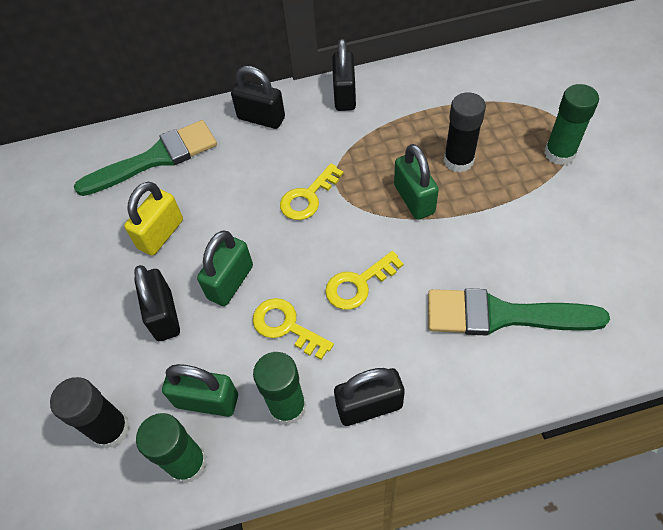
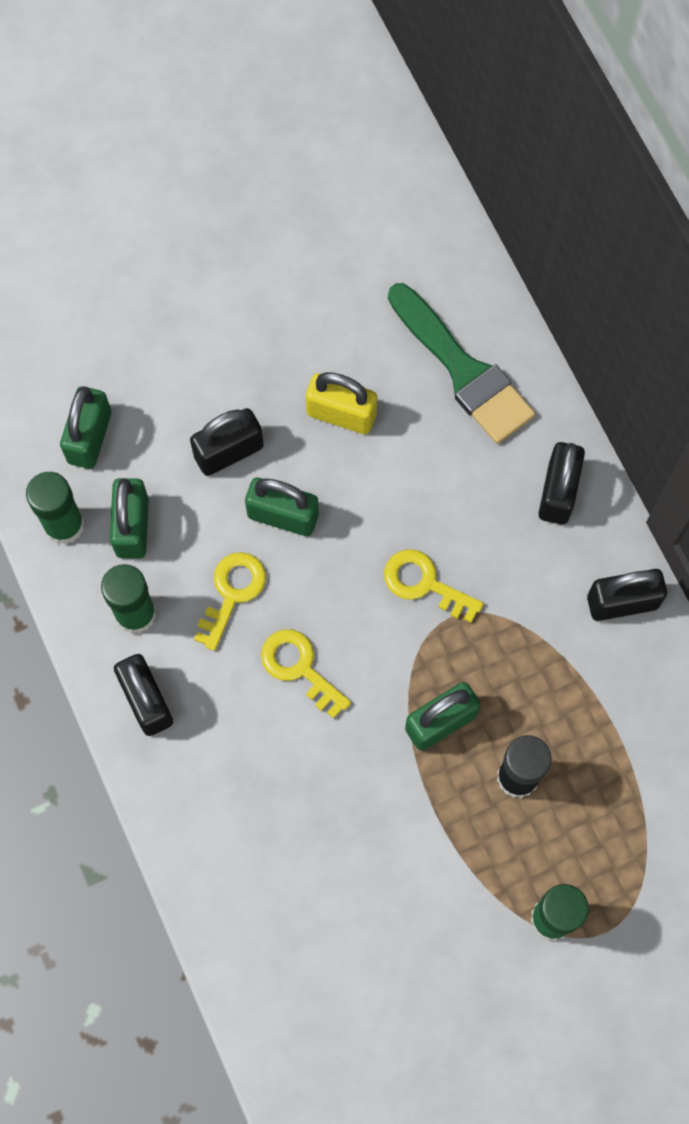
camera: 75 degrees right, 15 degrees up
black glue stick [50,377,130,449] -> green padlock [60,386,111,469]
green brush [428,288,610,335] -> none

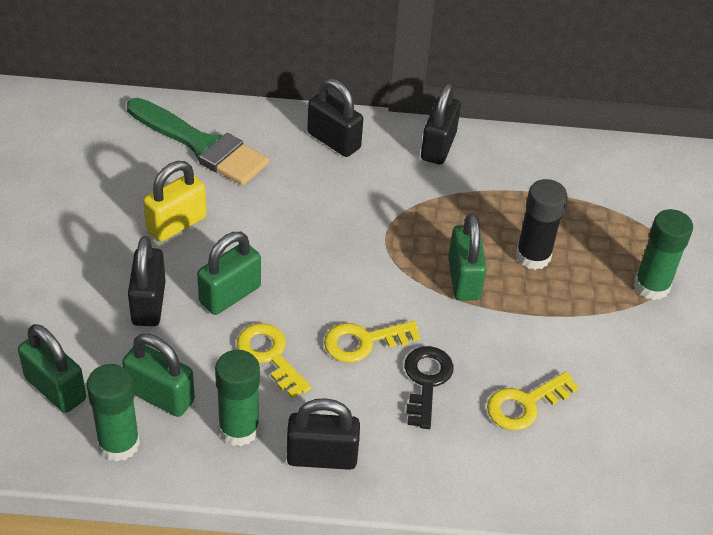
camera: 65 degrees left, 25 degrees down
yellow key [384,549,484,623] -> yellow key moved to [487,372,579,431]
green brush [388,283,535,444] -> green brush turned 45 degrees clockwise [127,98,269,185]
none -> black key [404,346,454,429]

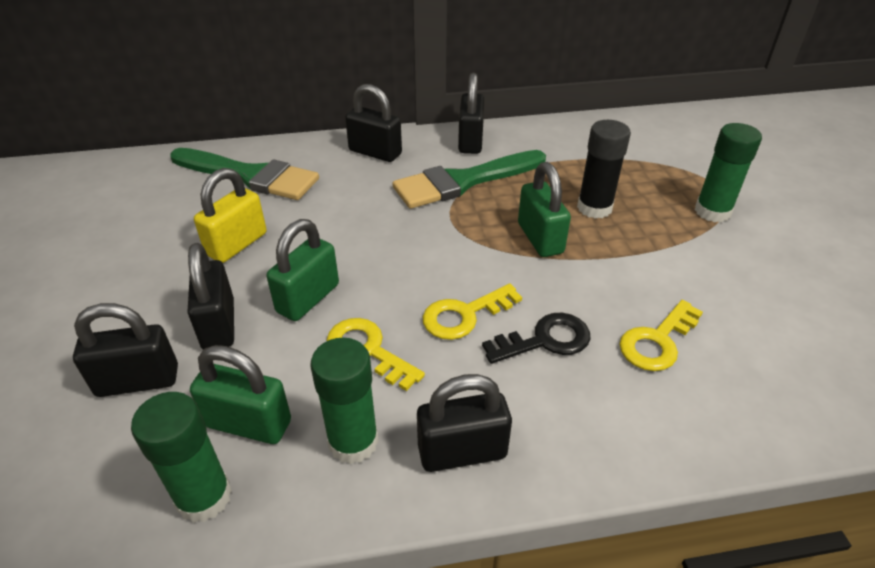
camera: 10 degrees left, 5 degrees down
green padlock [18,324,86,413] -> none
black key [404,346,454,429] -> black key turned 75 degrees clockwise [482,313,591,364]
none -> black padlock [73,303,178,397]
none -> green brush [393,150,546,209]

